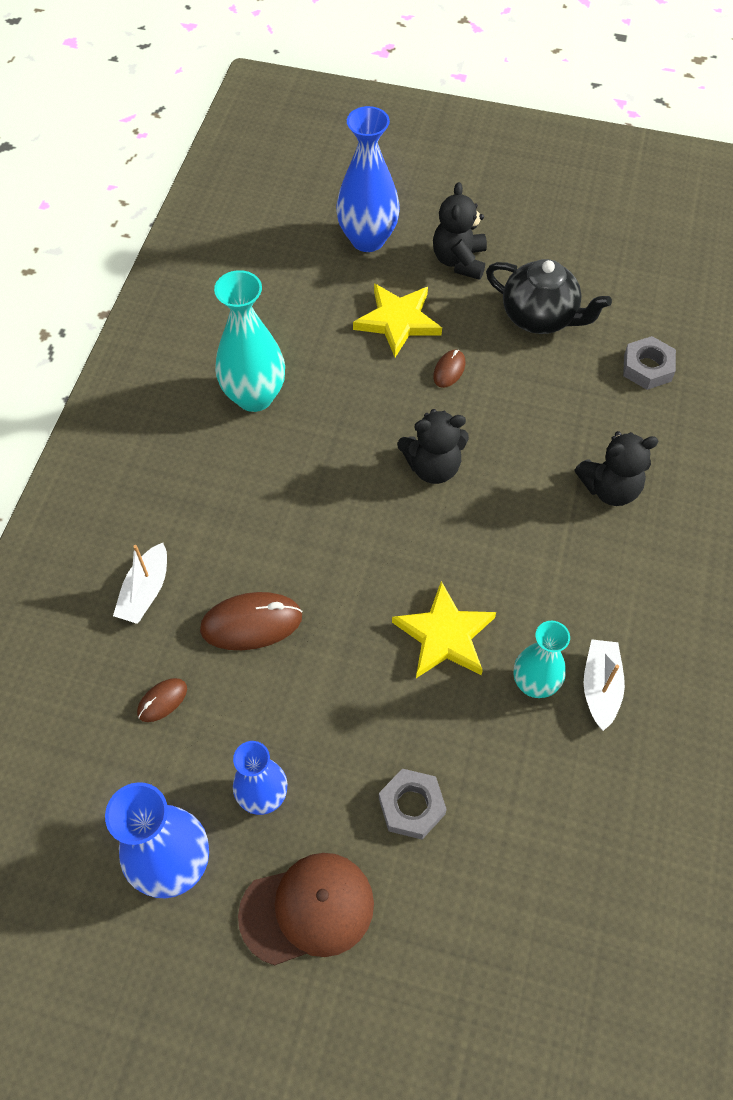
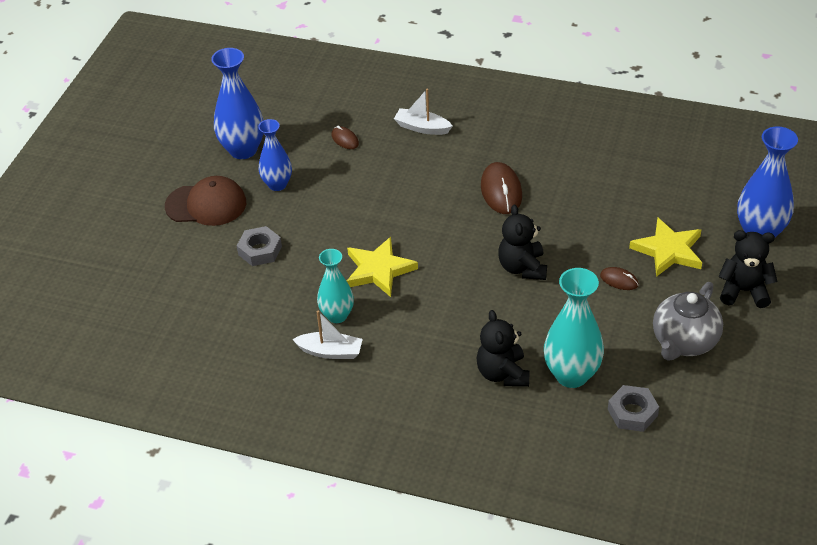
camera: 95 degrees right, 15 degrees down
brown mouse [200,592,302,650] -> brown mouse moved to [481,162,522,214]
turquoise vase [214,270,285,412] -> turquoise vase moved to [544,268,604,388]
brown cap [238,853,374,965] -> brown cap turned 75 degrees counterclockwise [165,176,246,226]
black teapot [486,259,612,334] -> grey teapot [653,282,723,361]

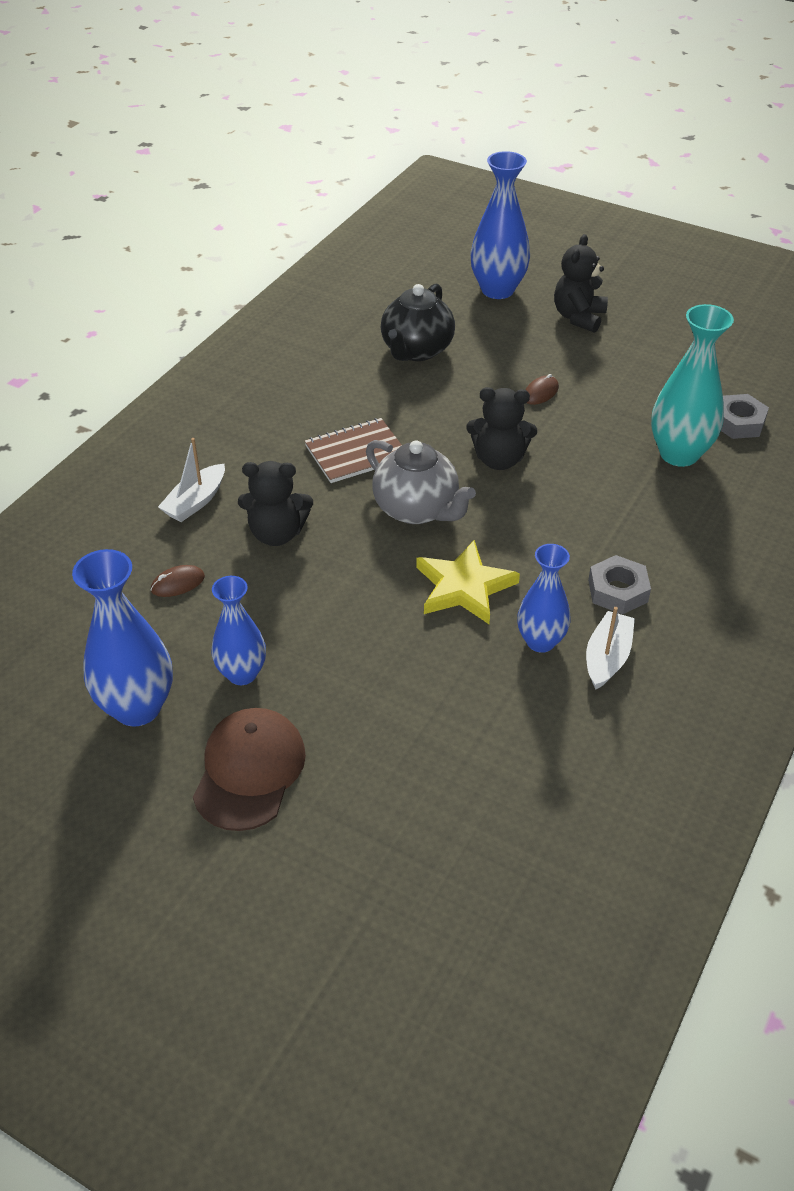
camera: 80 degrees left, 0 degrees up
grey nut [237,226,282,266] -> grey nut moved to [588,555,651,614]
turquoise vase [317,249,354,323] -> blue vase [517,544,571,653]
black teddy bear [477,310,530,387] -> black teddy bear moved to [238,461,313,546]
brown mouse [481,162,522,214] -> brown notebook [305,418,402,483]
yellow star [629,217,702,277] -> none
grey teapot [653,282,723,361] -> grey teapot moved to [366,440,476,524]
none -> black teapot [381,284,455,361]

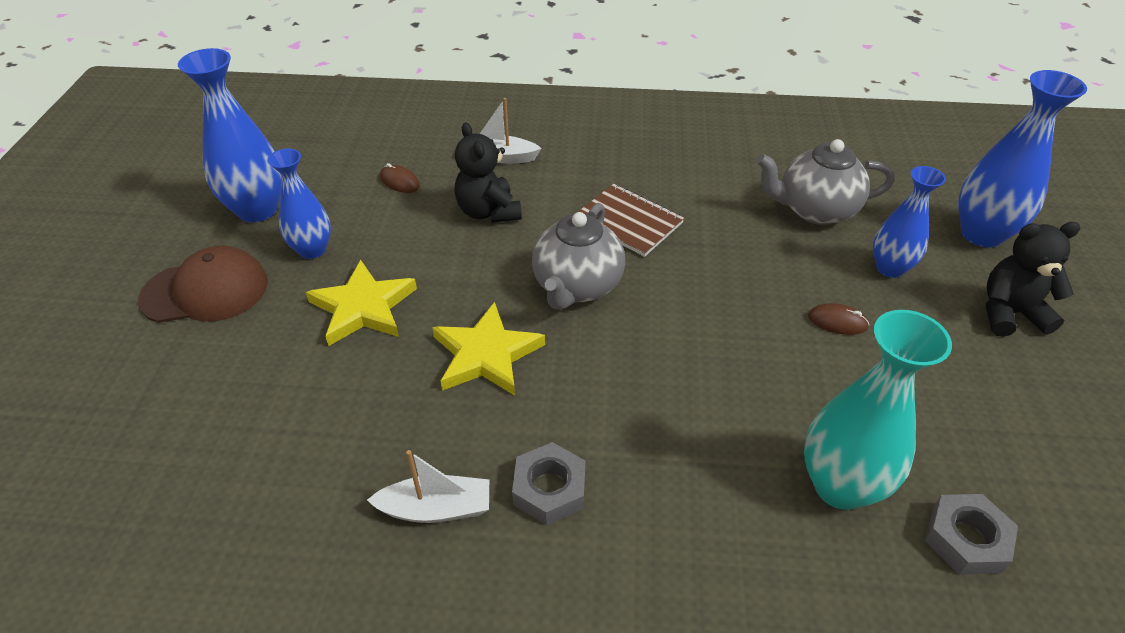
camera: 65 degrees right, 0 degrees up
black teapot [381,284,455,361] -> grey teapot [756,139,895,225]
black teddy bear [466,387,537,470] -> none
blue vase [517,544,571,653] -> blue vase moved to [873,166,946,278]
none -> yellow star [306,260,417,346]

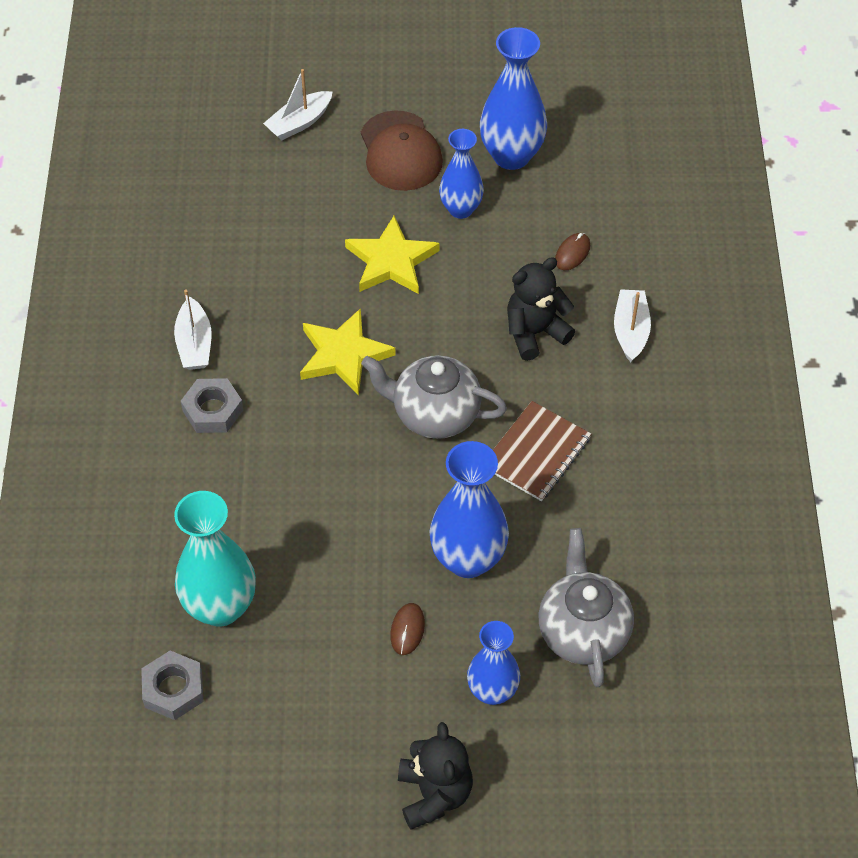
camera: 85 degrees right, 10 degrees up
blue vase [958,70,1087,247] -> blue vase moved to [429,441,509,578]
none -> white boat [263,69,333,140]

